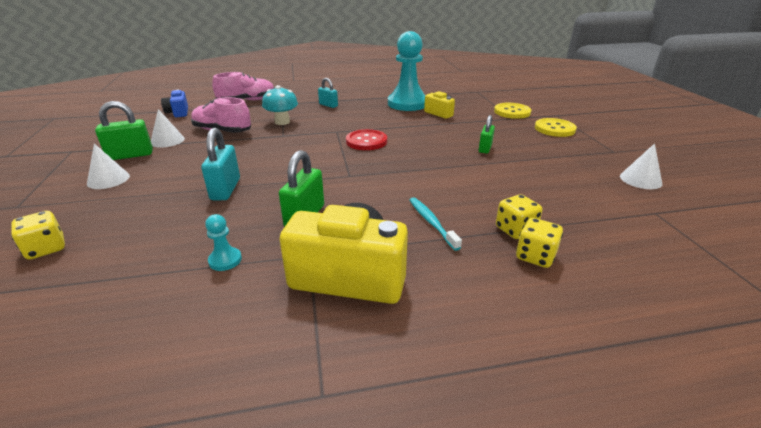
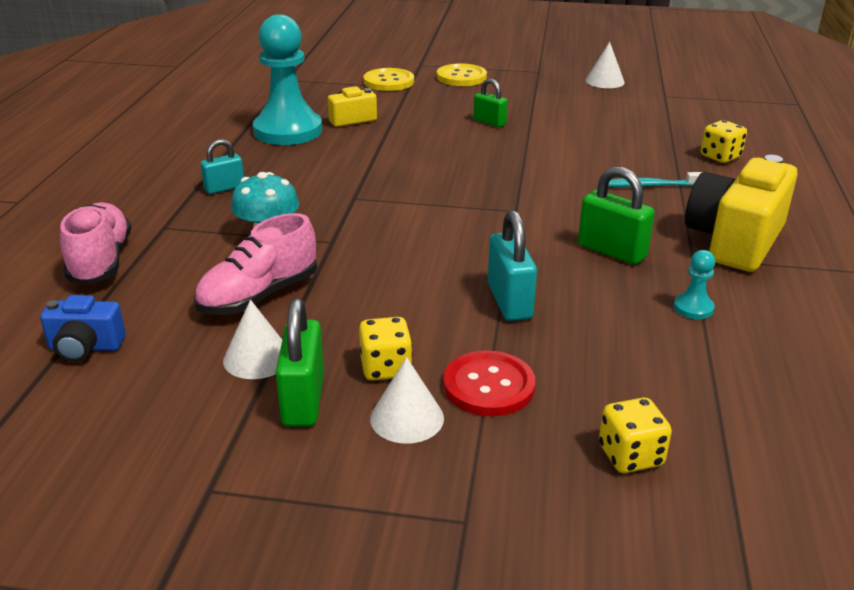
camera: 70 degrees left, 0 degrees up
turquoise padlock [201,128,240,200] -> turquoise padlock turned 60 degrees clockwise [488,210,537,321]
red button [346,129,387,150] -> red button moved to [443,350,535,416]
yellow dice [496,194,542,239] -> yellow dice moved to [359,317,413,380]

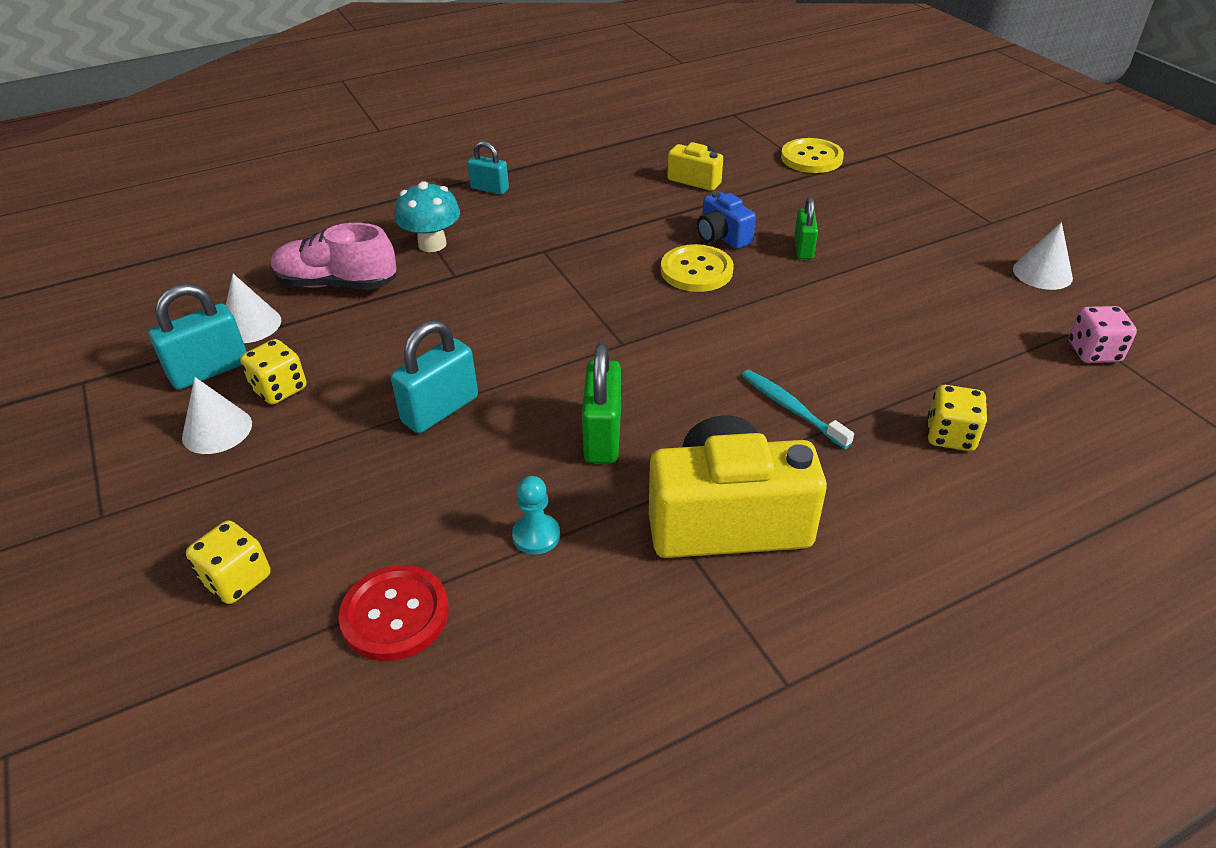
camera: 55 degrees right, 10 degrees up
blue camera [40,295,126,362] -> blue camera moved to [697,191,756,249]
pink shoe [60,202,132,285] -> none
turquoise pawn [253,14,322,145] -> none
green padlock [276,298,324,426] -> turquoise padlock [149,284,247,390]
yellow button [437,63,487,86] -> yellow button moved to [661,244,734,292]
red button [443,350,535,416] -> red button moved to [339,565,449,661]
none -> pink dice [1069,306,1137,363]

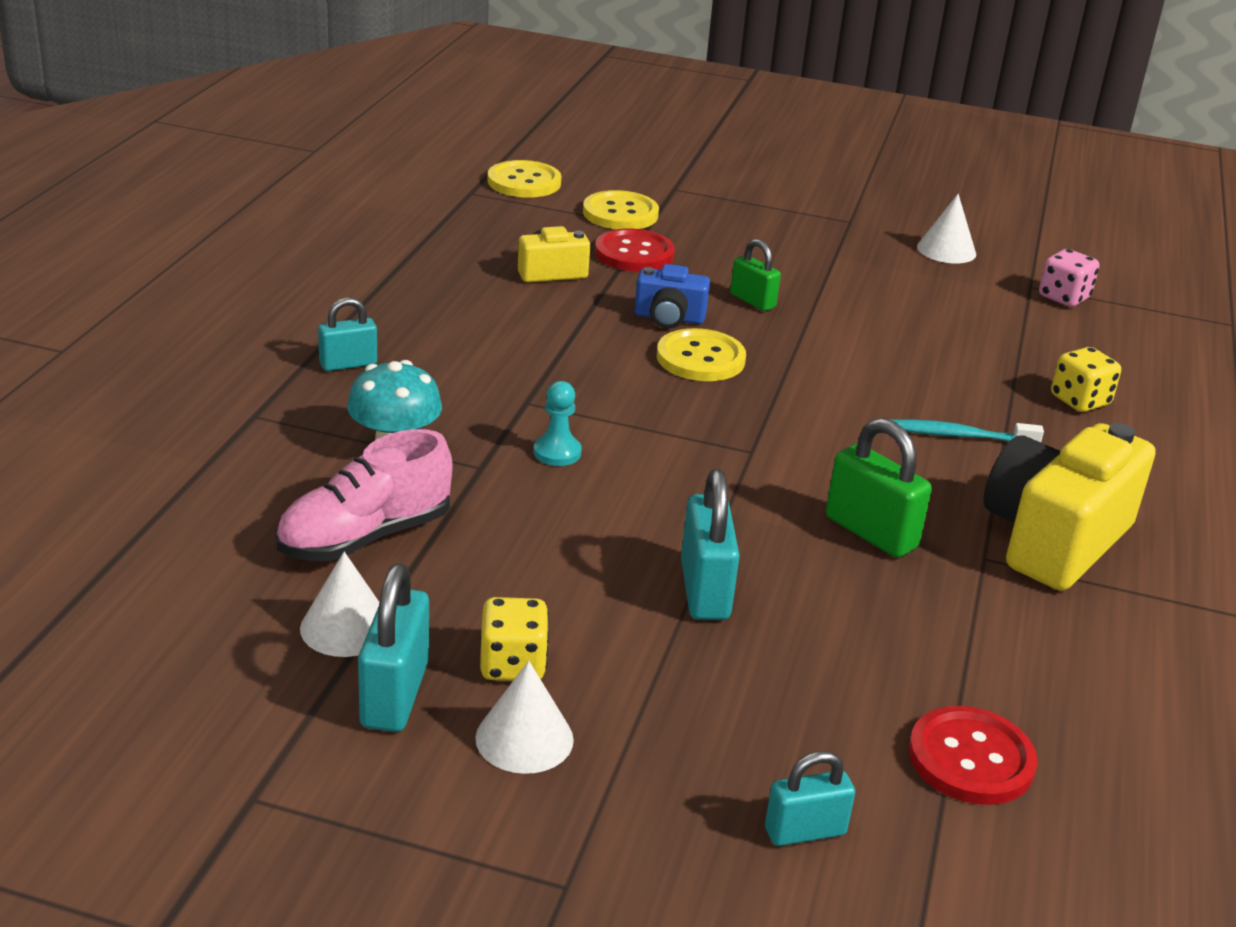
camera: 50 degrees left, 10 degrees down
yellow dice [186,521,271,604] -> turquoise padlock [765,751,855,846]
turquoise pawn [512,476,560,555] -> turquoise pawn moved to [534,381,582,466]
none -> yellow button [487,160,561,198]
none -> red button [595,228,675,272]

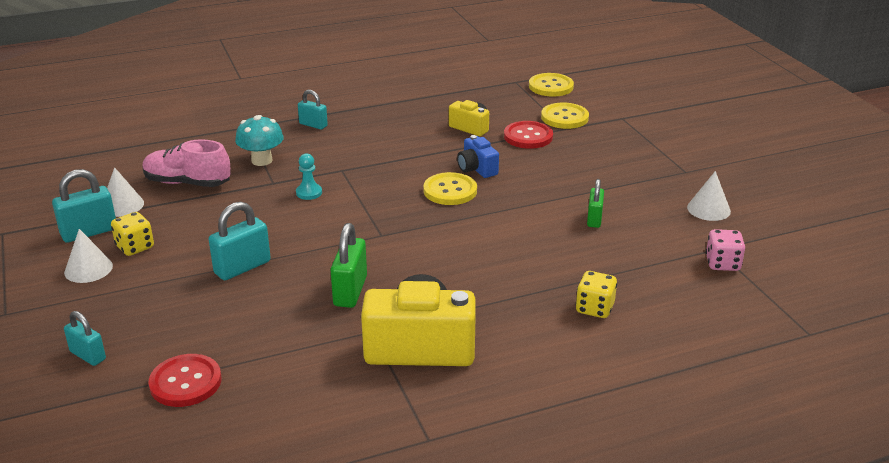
camera: 55 degrees right, 0 degrees up
green padlock [730,239,781,311] -> green padlock moved to [587,179,604,228]
turquoise toothbrush [891,420,1044,442] -> none

